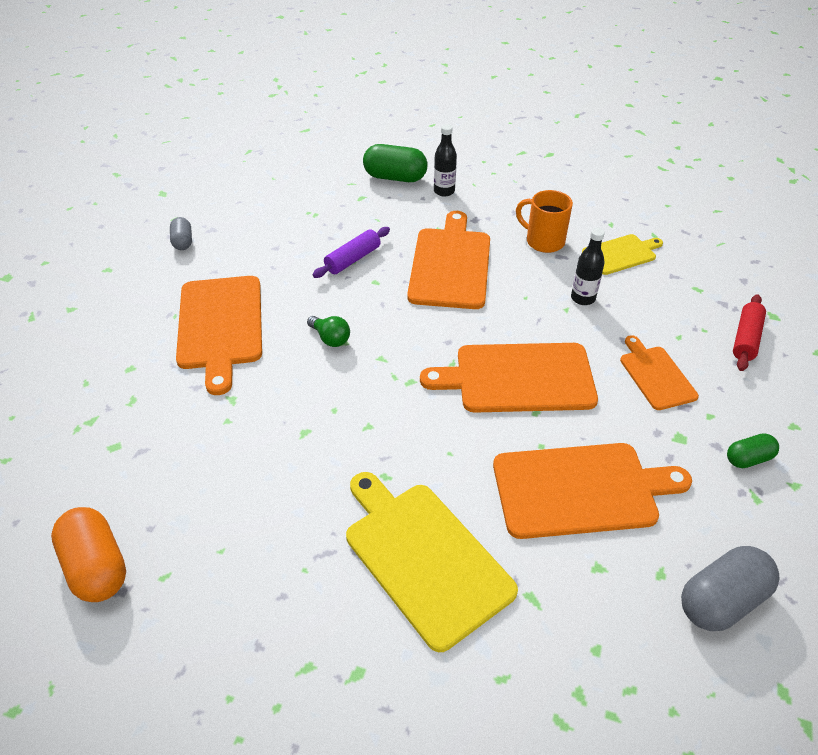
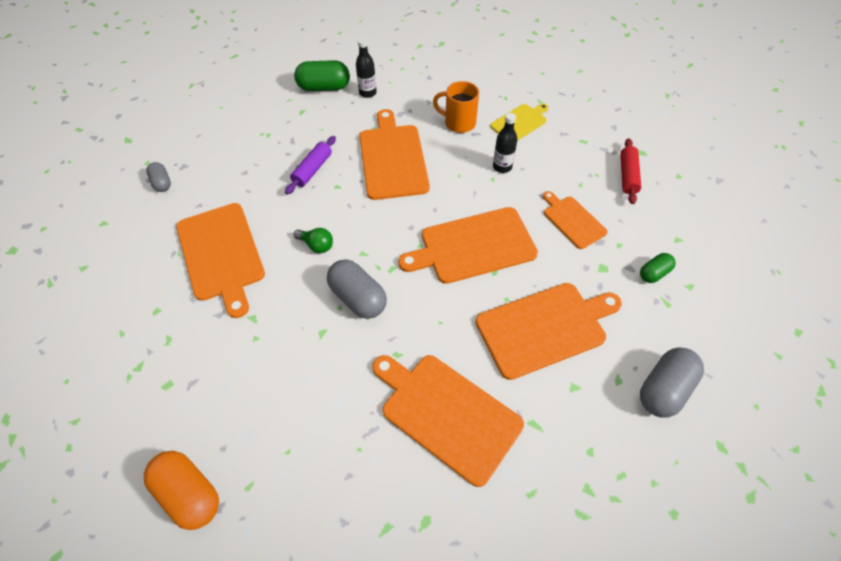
camera: 15 degrees left, 10 degrees up
yellow cutting board [346,472,518,652] -> orange cutting board [372,355,524,487]
none -> grey capsule [327,260,387,319]

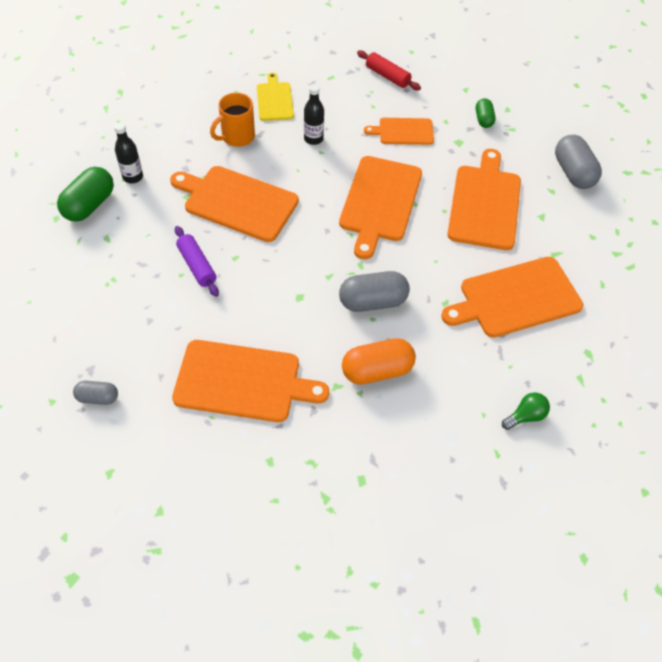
camera: 60 degrees left, 0 degrees up
orange capsule [144,451,219,530] -> orange capsule moved to [342,338,416,385]
green light bulb [294,228,333,253] -> green light bulb moved to [502,392,550,430]

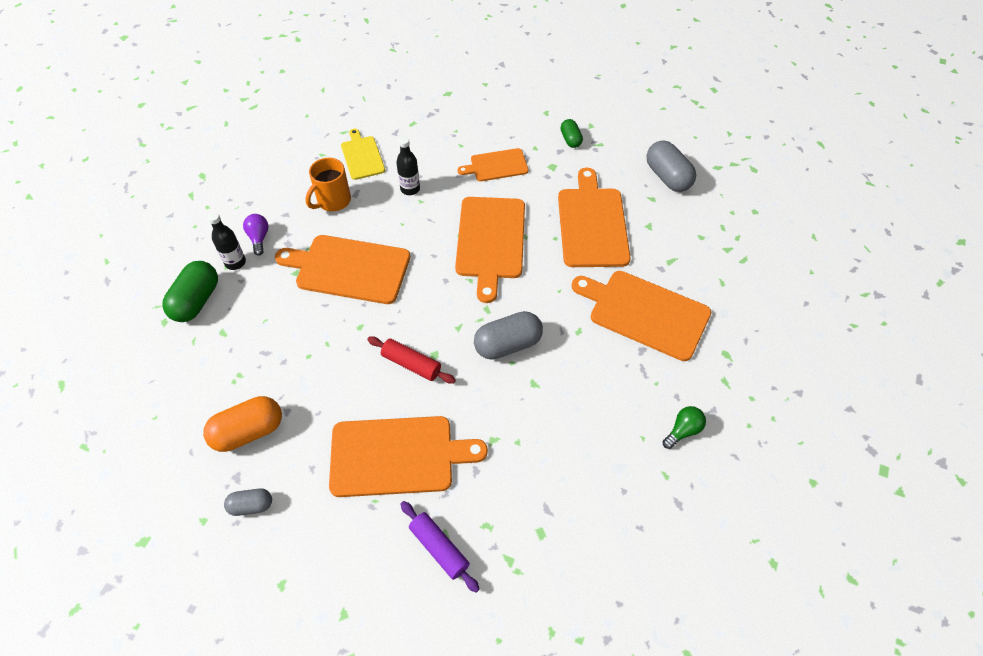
camera: 10 degrees left, 0 degrees up
purple rolling pin [175,226,219,297] -> purple rolling pin moved to [401,501,480,593]
orange capsule [342,338,416,385] -> orange capsule moved to [203,396,282,452]
red rolling pin [357,50,421,90] -> red rolling pin moved to [367,336,456,384]
orange cutting board [441,257,583,338] -> orange cutting board turned 60 degrees clockwise [572,271,711,361]
none -> purple light bulb [243,214,269,256]

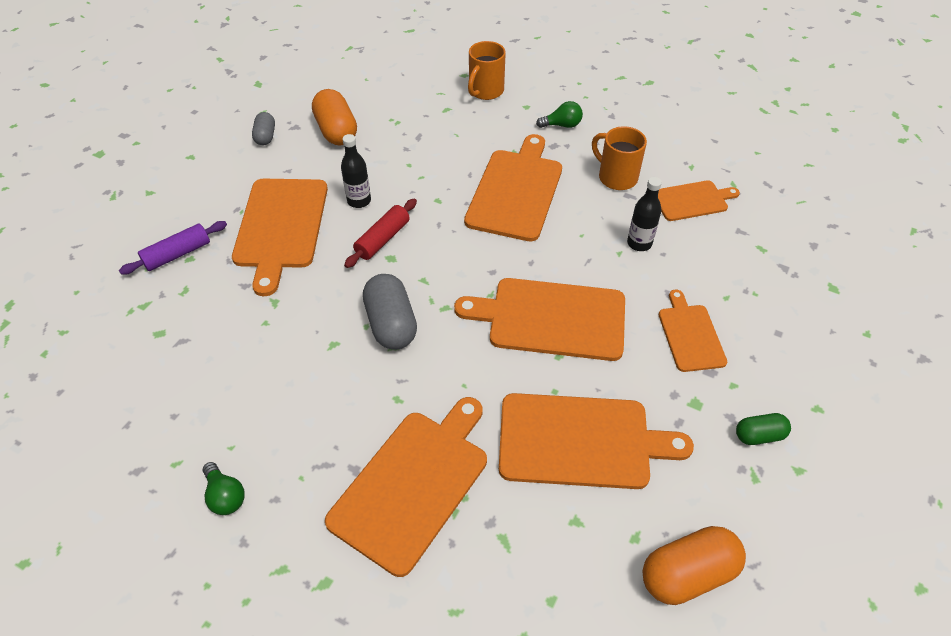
camera: 95 degrees right, 5 degrees down
green capsule [162,261,218,322] -> orange mug [468,41,506,100]
black bottle [208,212,246,270] -> black bottle moved to [341,134,371,208]
purple light bulb [243,214,269,256] -> green light bulb [536,101,583,128]
yellow cutting board [341,129,385,180] -> orange cutting board [658,180,740,221]
grey capsule [646,141,696,192] -> orange capsule [642,526,746,605]

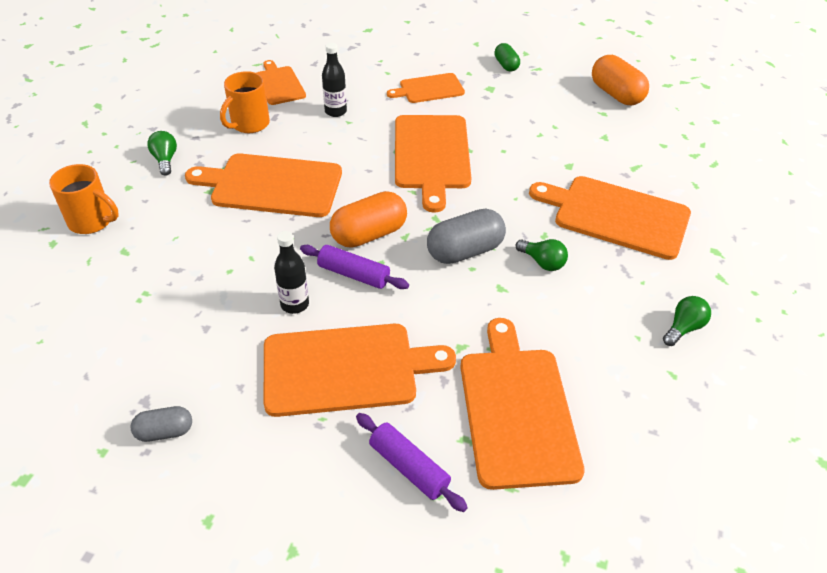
camera: 100 degrees left, 5 degrees down
orange capsule [312,89,357,146] -> orange capsule moved to [330,191,407,248]
red rolling pin [344,198,417,268] -> purple rolling pin [300,245,409,289]
orange cutting board [499,393,694,489] -> orange cutting board moved to [460,318,585,490]
none -> green light bulb [516,239,568,271]

